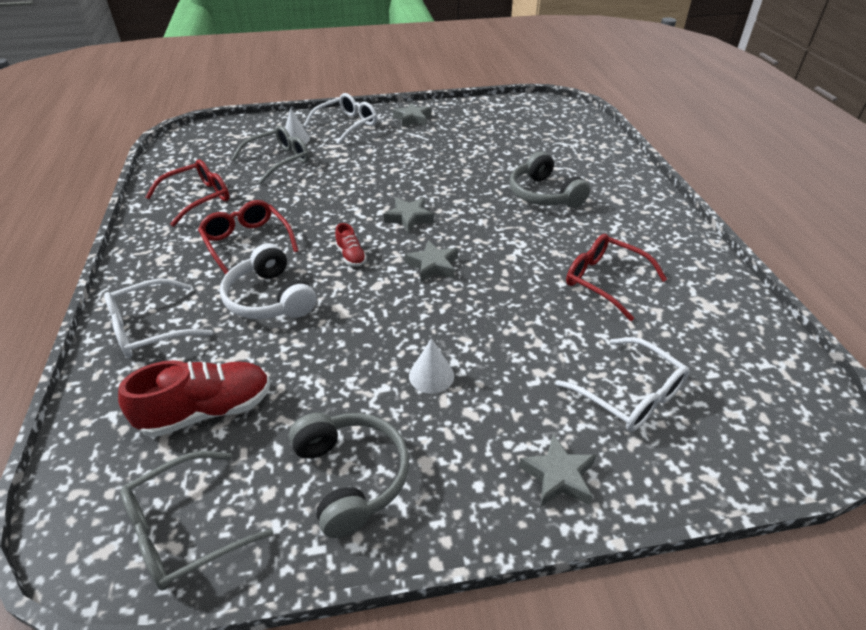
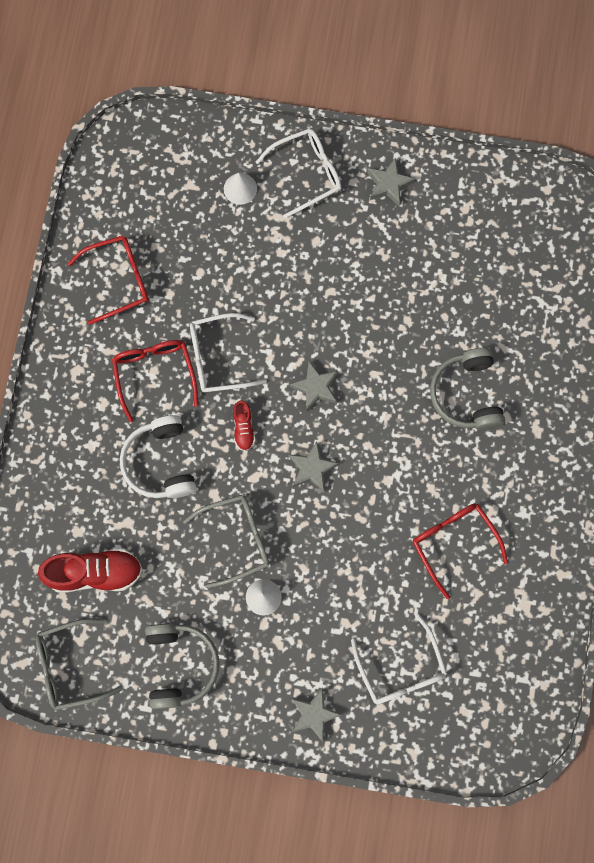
camera: 20 degrees right, 35 degrees up
white glasses [104,278,213,358] -> white glasses moved to [190,313,267,393]
grey glasses [231,125,309,184] -> grey glasses moved to [183,495,269,588]

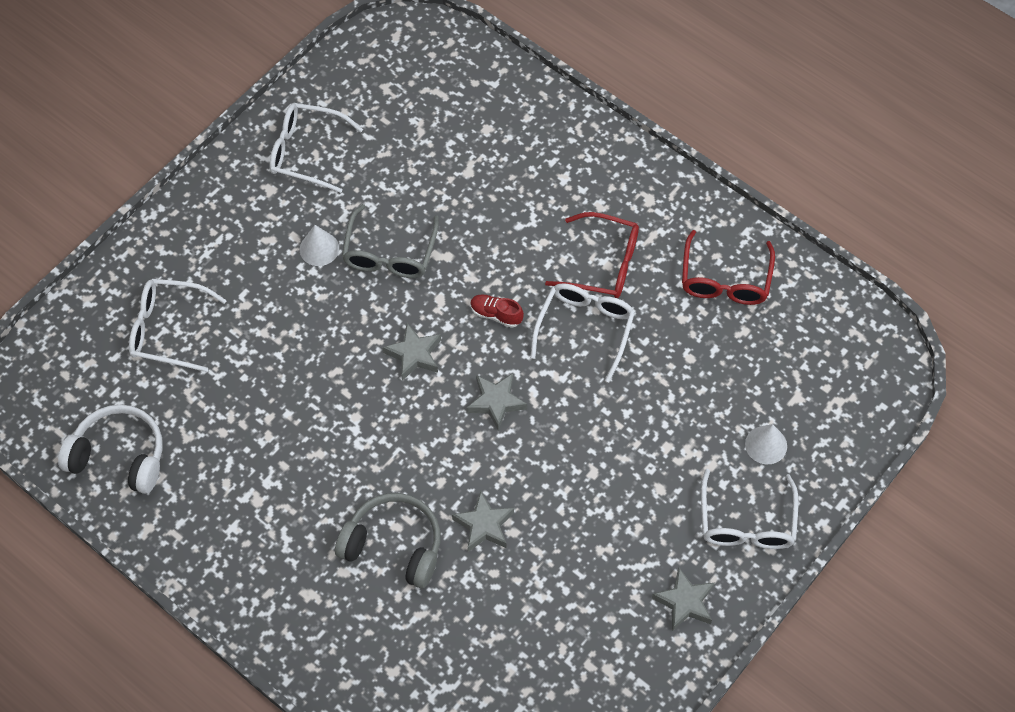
camera: 120 degrees right, 15 degrees down
grey glasses [36,619,123,710] -> none
red shoe [38,548,142,593] -> none
white headphones [120,415,197,498] -> white headphones moved to [58,405,163,494]
grey headphones [145,624,220,709] -> white glasses [269,103,363,193]
grey star [292,688,342,741] -> grey star moved to [452,491,514,552]
red glasses [413,503,508,599] -> none

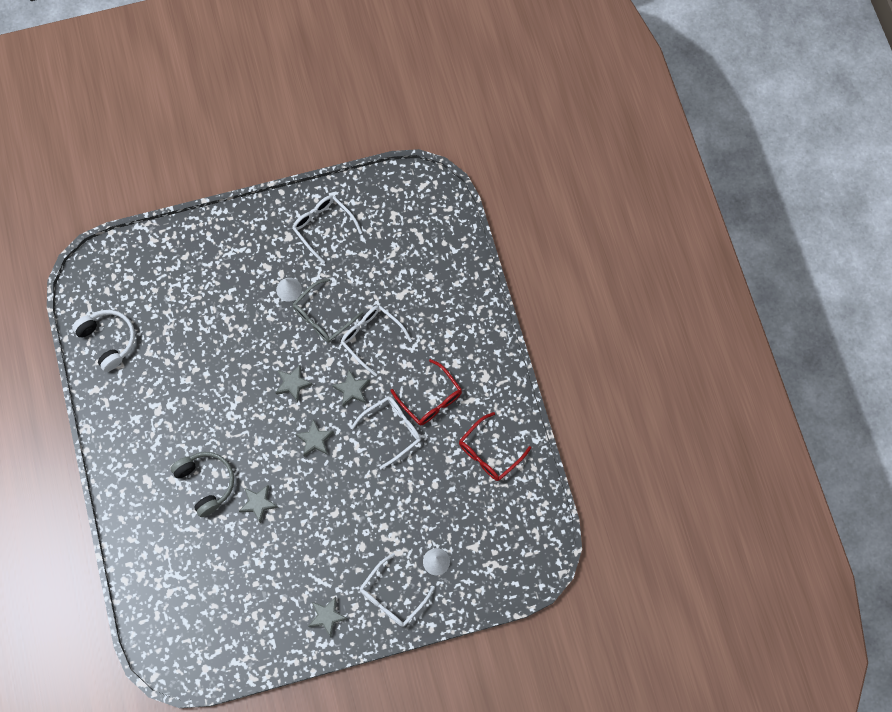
camera: 35 degrees right, 10 degrees up
white glasses [129,279,227,372] -> white glasses moved to [341,305,412,376]
red shoe [470,294,524,328] -> grey star [332,370,370,407]

